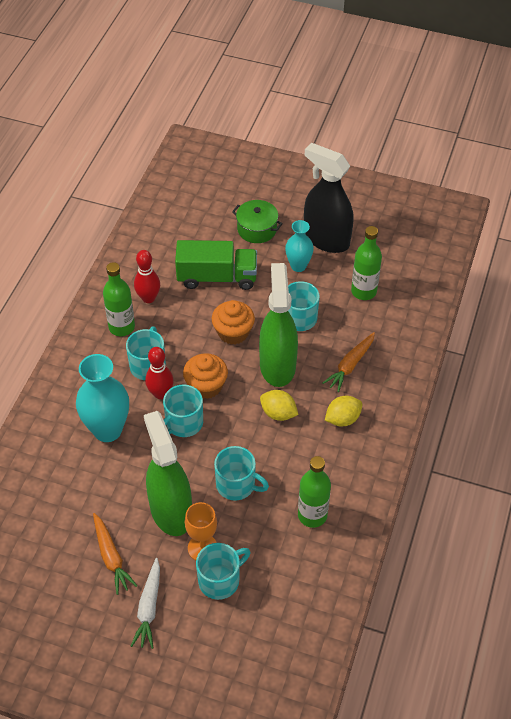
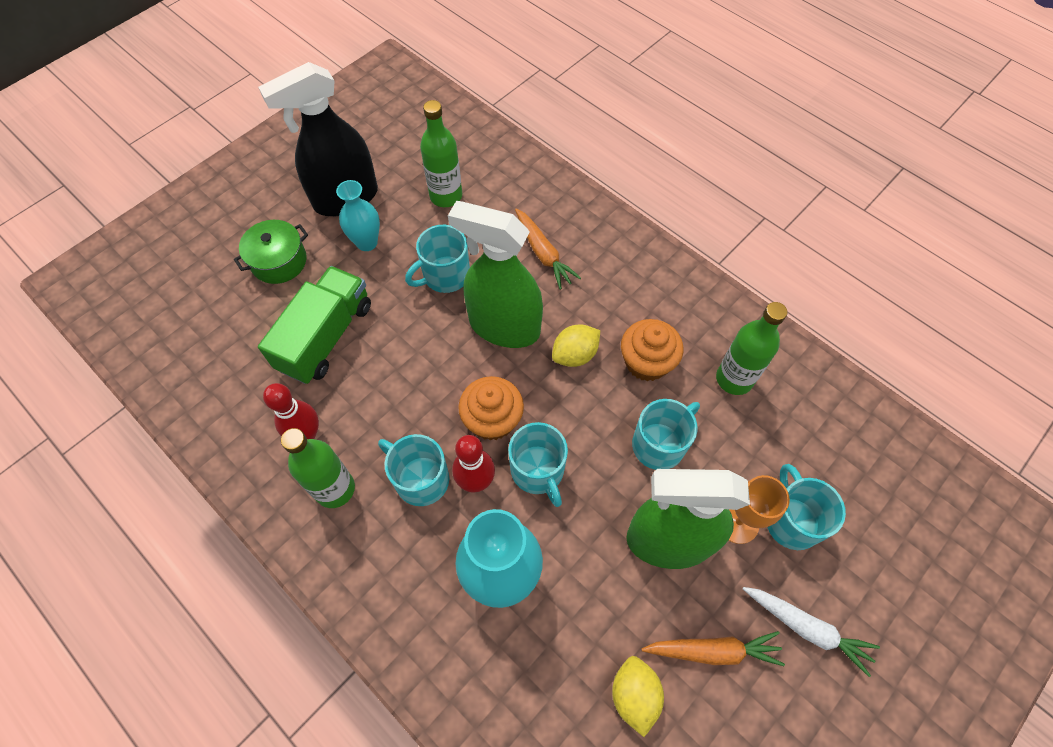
camera: 65 degrees left, 10 degrees up
orange cupcake [212,300,255,345] -> orange cupcake moved to [621,319,683,381]
yellow lemon [325,396,363,427] -> yellow lemon moved to [612,656,664,737]

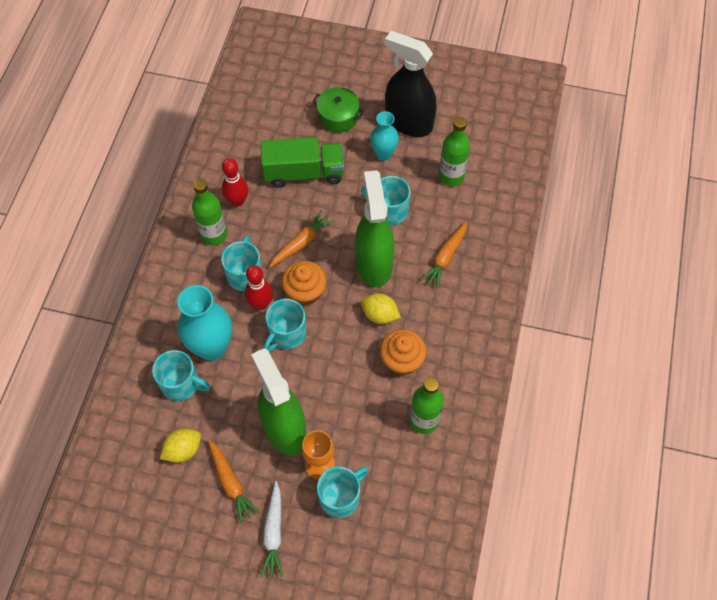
camera: 60 degrees right, 0 degrees up
turquoise mug [632,399,700,470] -> turquoise mug moved to [152,350,210,401]
none -> orange carrot [269,210,335,267]

